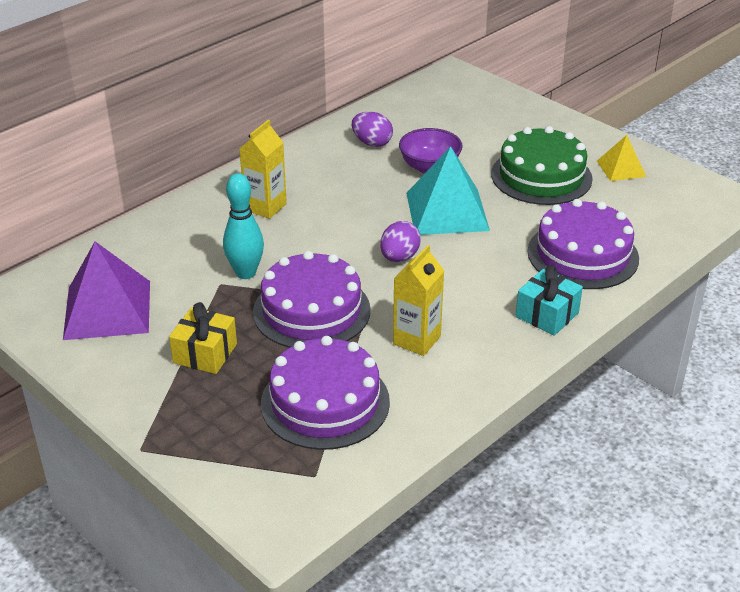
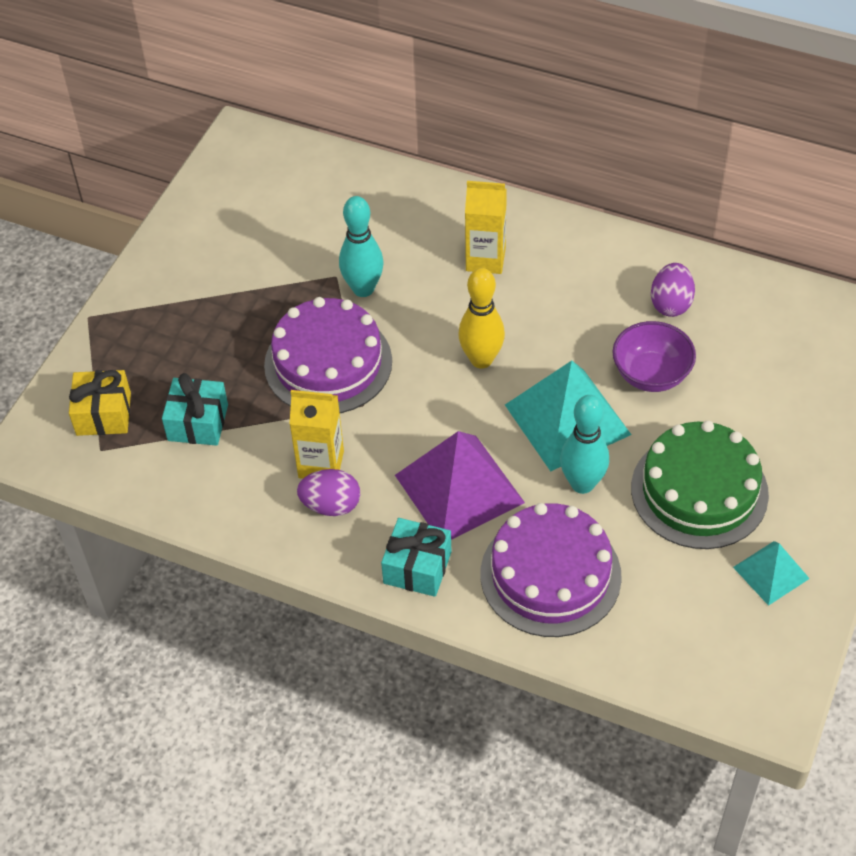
camera: 70 degrees right, 15 degrees up
purple pyramid [63,241,150,340] -> purple pyramid moved to [395,431,525,540]
yellow gift [169,302,237,374] -> yellow gift moved to [69,370,131,436]
purple cake [261,336,390,450] -> turquoise gift [162,373,228,446]
purple egg [380,221,421,262] -> purple egg moved to [297,469,360,516]
yellow pyramid [597,135,646,181] -> turquoise pyramid [733,541,810,606]
none -> yellow bowling pin [458,268,505,369]
none -> turquoise bowling pin [560,395,609,494]

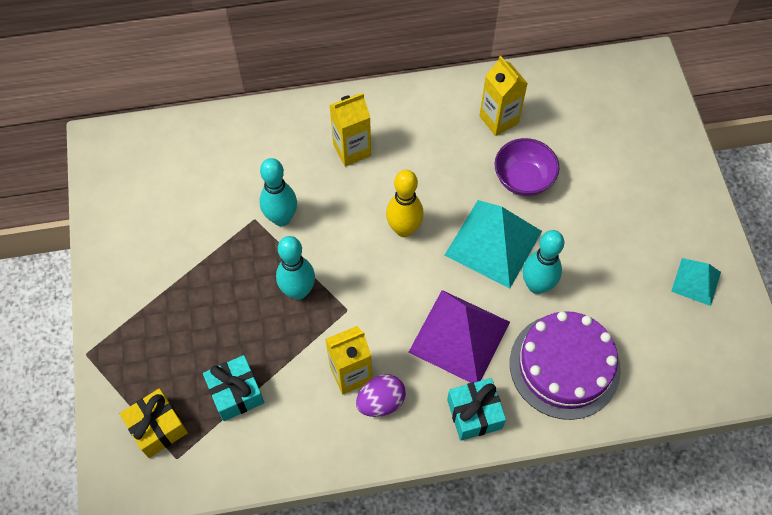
camera: 35 degrees left, 10 degrees up
purple cake [264,297,392,413] -> turquoise bowling pin [276,236,315,300]
green cake [631,420,769,549] -> none
purple egg [651,263,695,317] -> yellow carton [479,56,528,136]

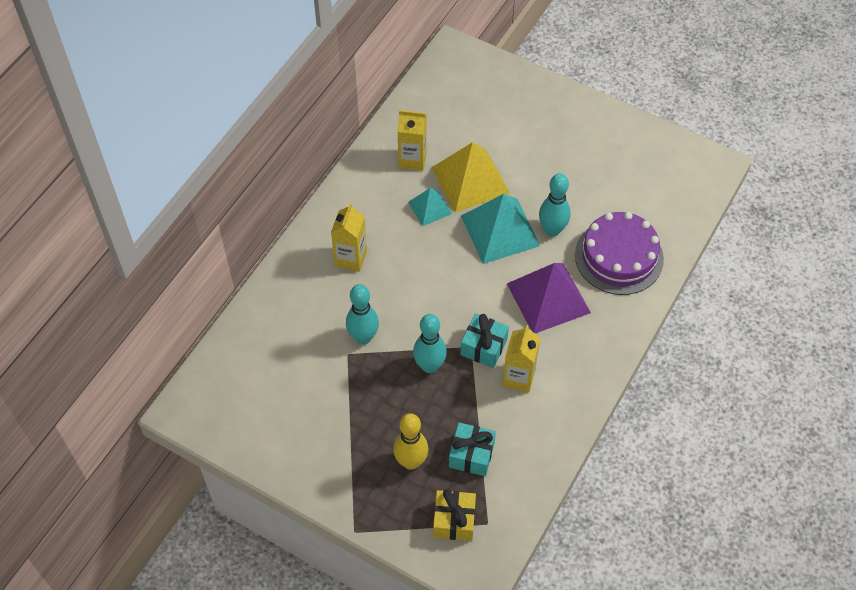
camera: 50 degrees left, 5 degrees down
purple egg [356,374,406,417] -> none
yellow bowling pin [386,170,424,237] -> yellow bowling pin moved to [393,413,428,470]
turquoise gift [447,378,506,441] -> turquoise gift moved to [460,314,509,368]
purple bowl [495,138,559,196] -> yellow pyramid [431,142,510,213]
turquoise pyramid [671,258,721,306] -> turquoise pyramid moved to [408,188,452,226]

